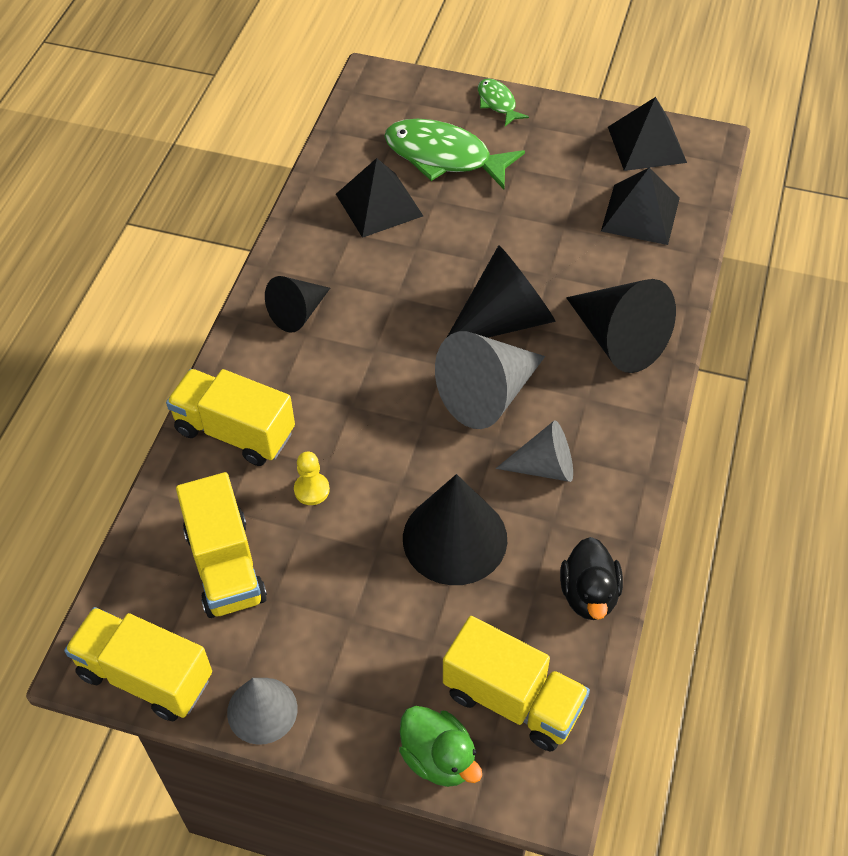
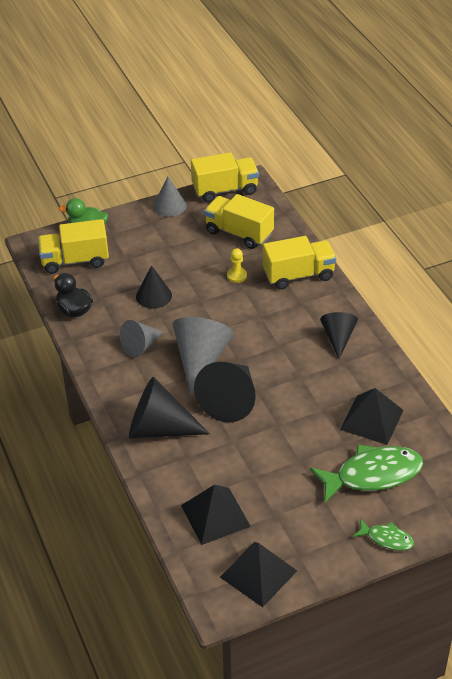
camera: 140 degrees right, 10 degrees down
black cone [403,474,507,585] -> black cone [136,265,172,309], size x0.62

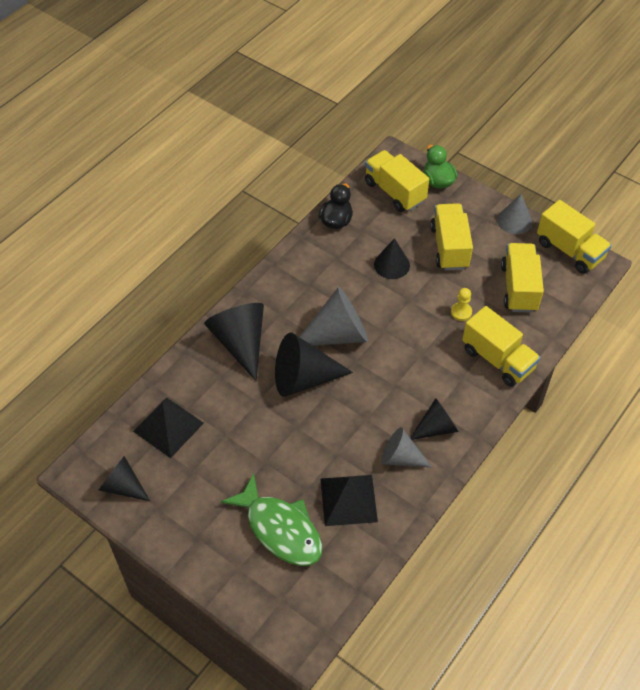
camera: 60 degrees right, 10 degrees up
grey cone [120,320,163,357] -> grey cone moved to [381,427,432,467]
black pyramid [220,542,297,607] -> black cone [99,456,150,501]
green fish [353,518,414,551] -> none
none -> yellow truck [430,203,473,270]

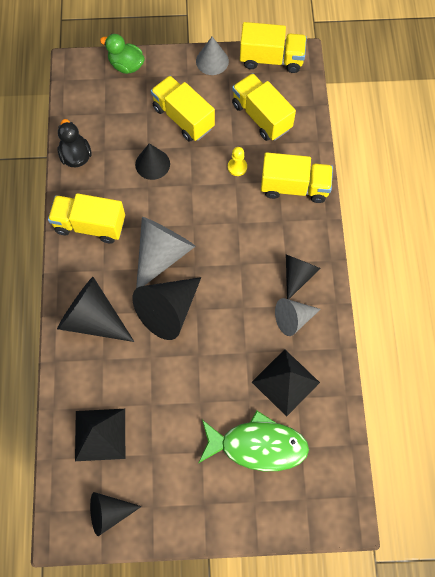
camera: 40 degrees left, 15 degrees up
yellow truck [365,150,429,212] -> yellow truck moved to [48,193,125,244]

